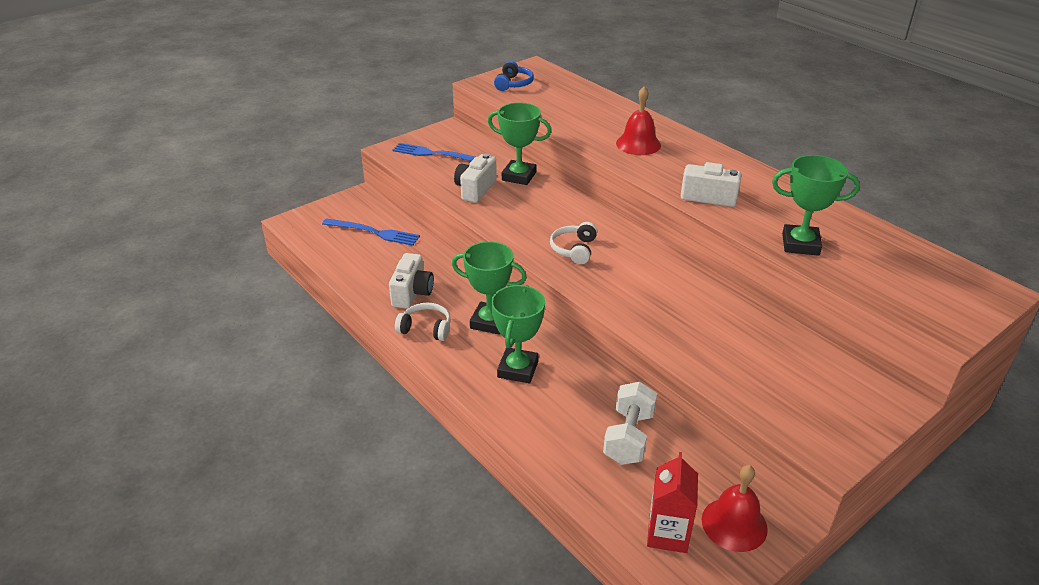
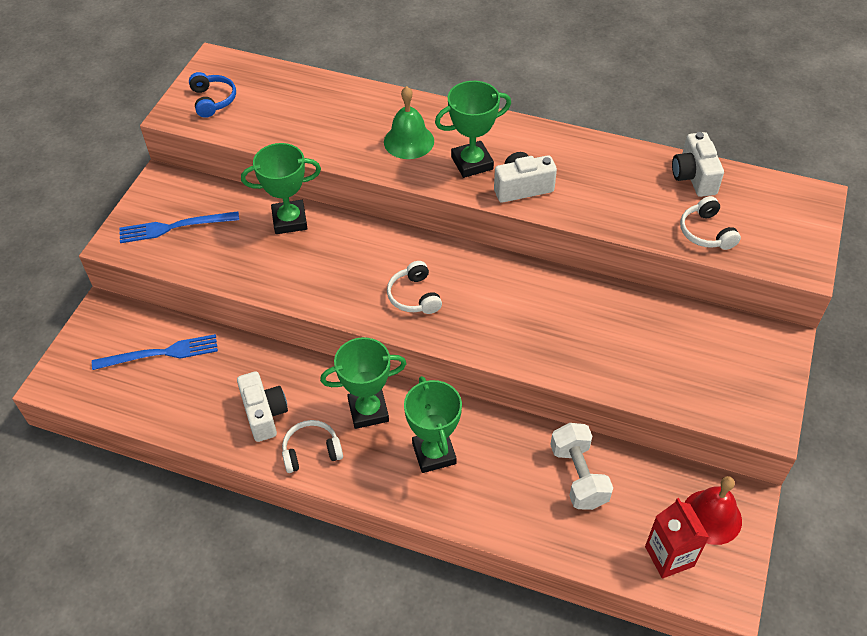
camera: 30 degrees left, 15 degrees up
white camera [454,153,497,203] -> white camera moved to [672,132,724,197]
red bell [616,87,661,155] -> green bell [384,86,434,159]
green trophy [772,155,860,256] -> green trophy moved to [435,81,511,178]
none -> white headphones [680,196,741,250]

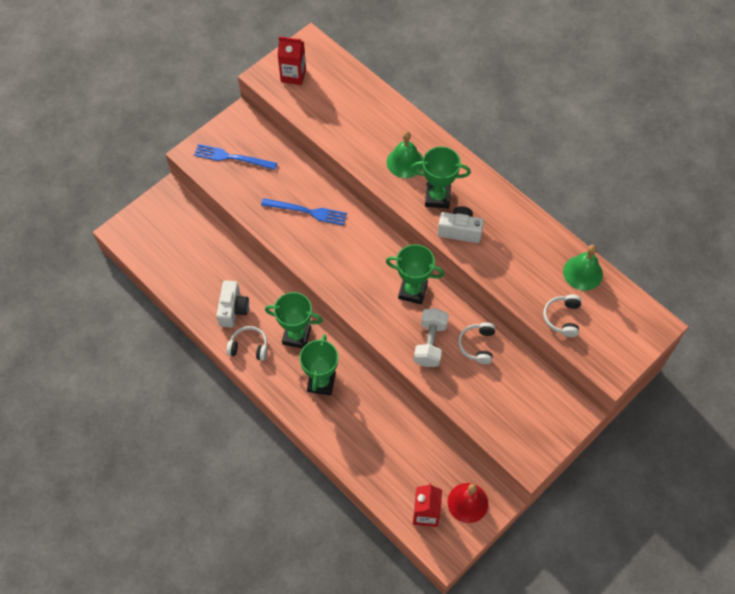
camera: 25 degrees right, 10 degrees up
blue fork [92,334,218,370] -> blue fork moved to [261,198,347,226]
blue headphones [189,72,236,118] -> red carton [278,36,306,85]
green trophy [241,143,321,234] -> green trophy moved to [386,244,444,304]
white headphones [387,261,442,314] -> white headphones moved to [458,322,495,364]
white dumbbell [550,423,613,510] -> white dumbbell moved to [414,308,449,367]
white camera [672,132,724,197] -> green bell [563,245,603,291]

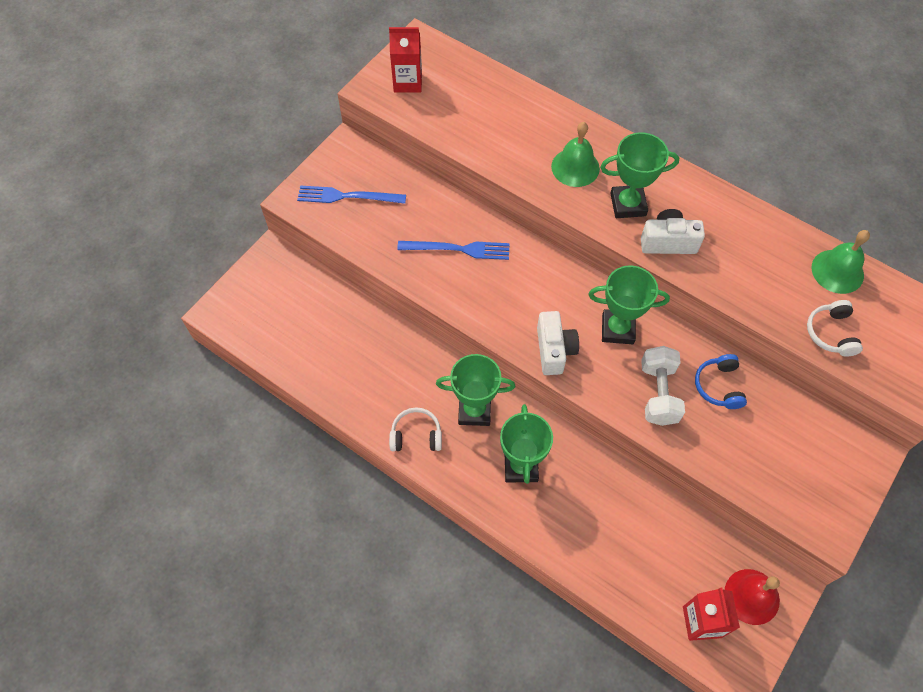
camera: 10 degrees left, 0 degrees up
white camera [216,280,249,328] -> white camera moved to [537,311,579,375]
white headphones [458,322,495,364] -> blue headphones [695,354,747,409]

